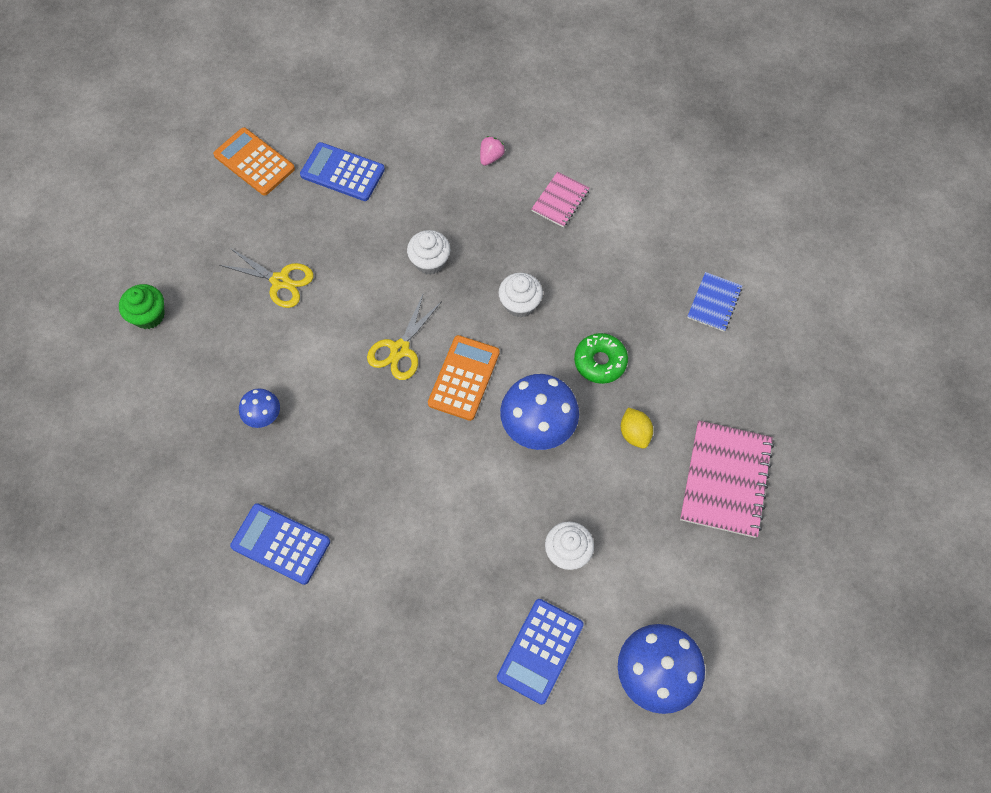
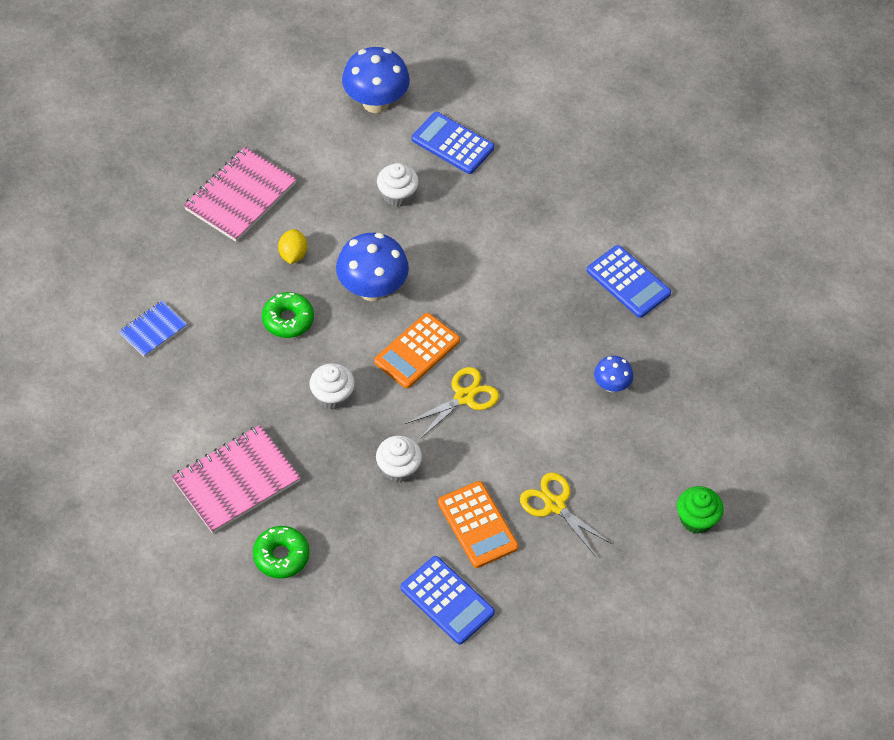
camera: 160 degrees left, 10 degrees down
orange calculator [213,127,295,196] -> orange calculator moved to [438,481,519,568]
pink strawberry [480,136,505,166] -> green donut [253,526,310,579]
blue calculator [497,599,584,705] -> blue calculator turned 105 degrees counterclockwise [411,112,494,174]
pink notebook [531,172,590,227] -> pink notebook [172,425,301,533], size x1.80

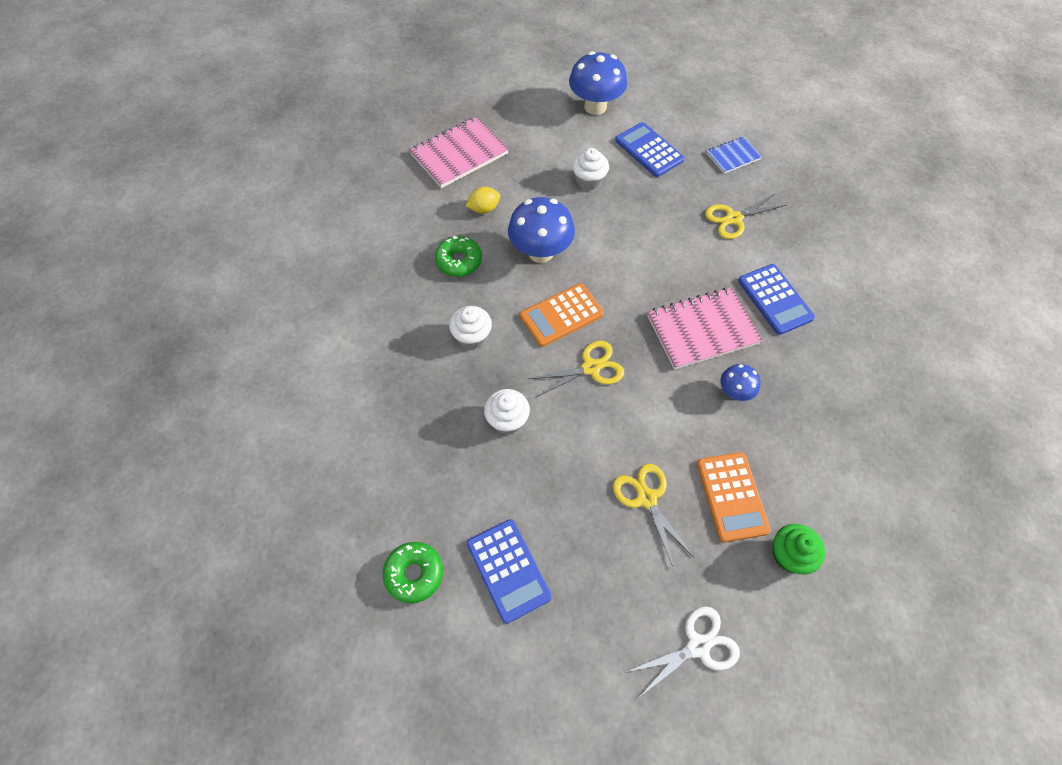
camera: 20 degrees right, 5 degrees up
blue notebook [119,301,187,357] -> blue notebook moved to [706,136,762,174]
pink notebook [172,425,301,533] -> pink notebook moved to [647,287,763,370]
green donut [253,526,310,579] -> green donut moved to [383,542,443,603]
yellow lemon [278,229,307,264] -> yellow lemon turned 45 degrees clockwise [466,187,500,214]
orange calculator [438,481,519,568] -> orange calculator moved to [697,452,771,542]
none -> white scissors [626,606,740,696]
none -> yellow scissors [705,193,786,239]

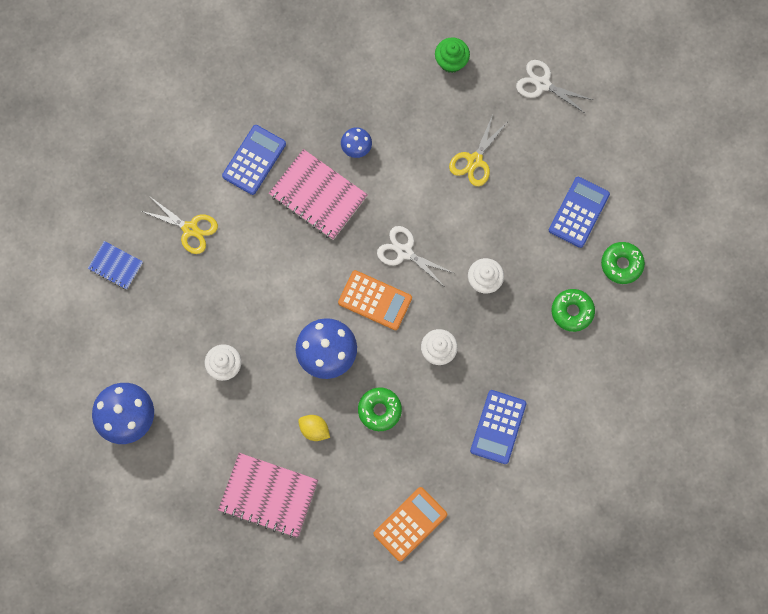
camera: 125 degrees left, 15 degrees up
yellow scissors [529,341,624,397] -> white scissors [377,226,453,287]
blue calculator [615,122,685,177] -> blue calculator moved to [470,390,527,464]
orange calculator [697,452,771,542] -> orange calculator moved to [373,487,447,562]
none -> green donut [552,289,595,332]

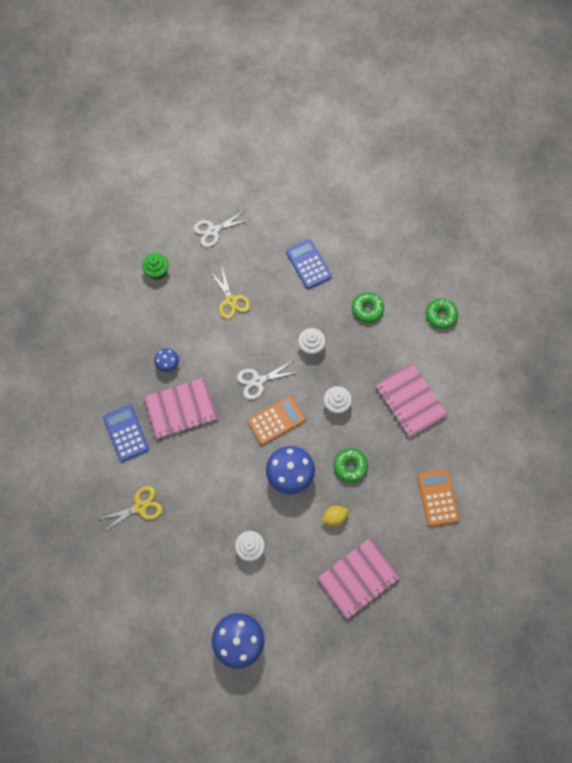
camera: 55 degrees left, 5 degrees down
blue notebook [88,241,143,290] -> none
blue calculator [470,390,527,464] -> pink notebook [375,363,448,438]
green donut [601,242,645,284] -> green donut moved to [426,299,458,329]

